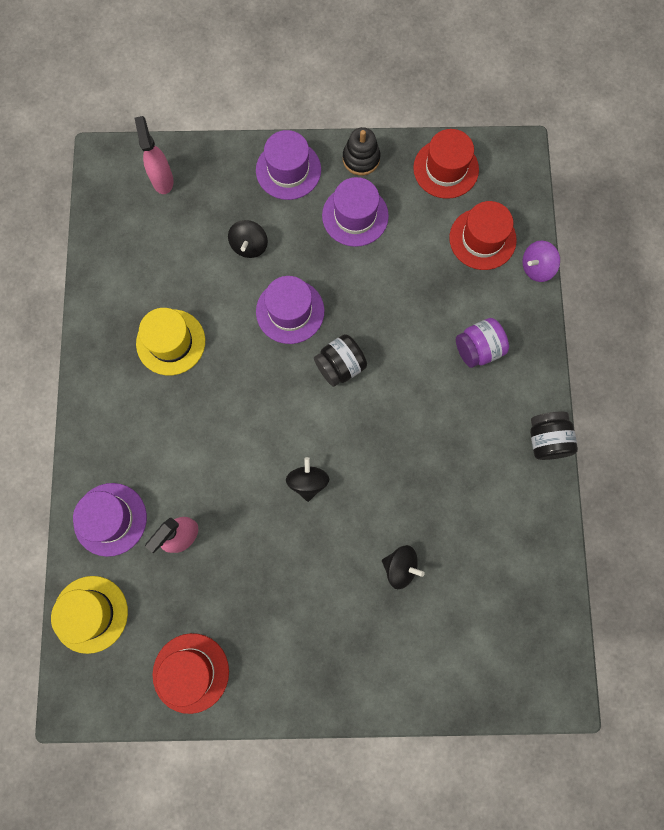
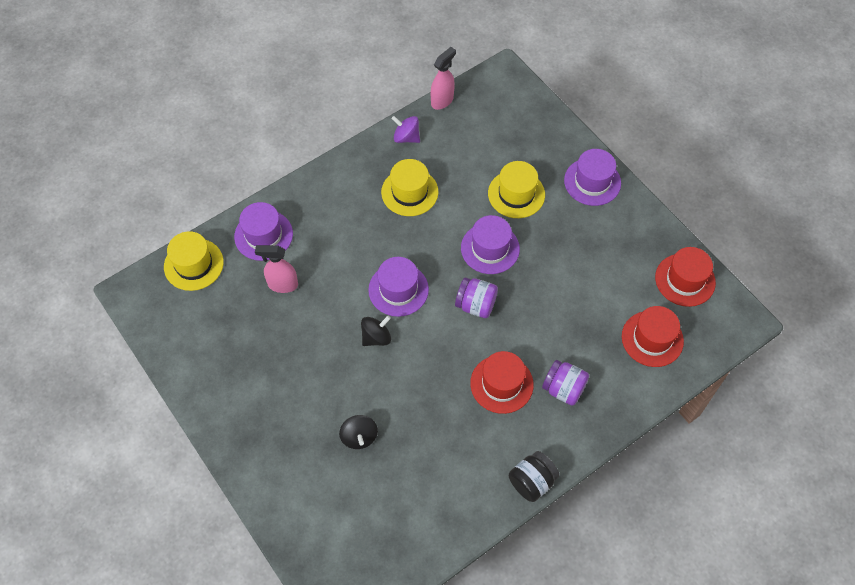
camera: 55 degrees right, 15 degrees down
pink spray bottle [135,116,173,194] -> pink spray bottle moved to [431,47,456,110]
red hat [153,633,229,714] -> red hat moved to [470,351,534,414]
black spinning top [228,220,268,258] -> yellow hat [488,161,545,218]
black jar [314,334,367,387] -> purple jar [455,278,498,318]
purple hat [322,177,389,247] -> purple hat moved to [368,257,429,317]
black stacking toy [343,127,380,175] -> none
purple spinning top [522,241,560,282] -> purple spinning top moved to [391,116,420,143]

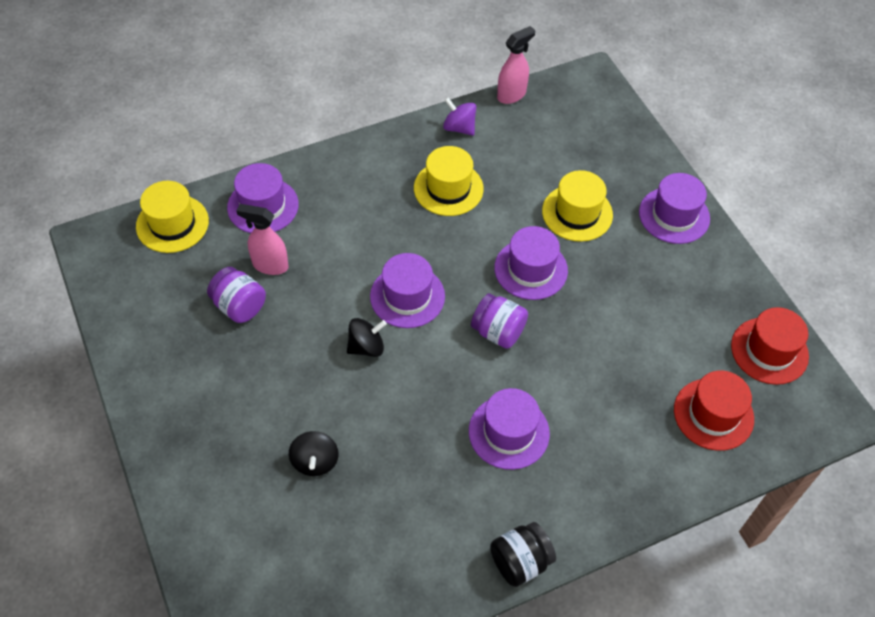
camera: 10 degrees right, 5 degrees down
red hat [470,351,534,414] -> purple hat [469,388,550,470]
purple jar [542,360,589,406] -> purple jar moved to [207,267,266,323]

